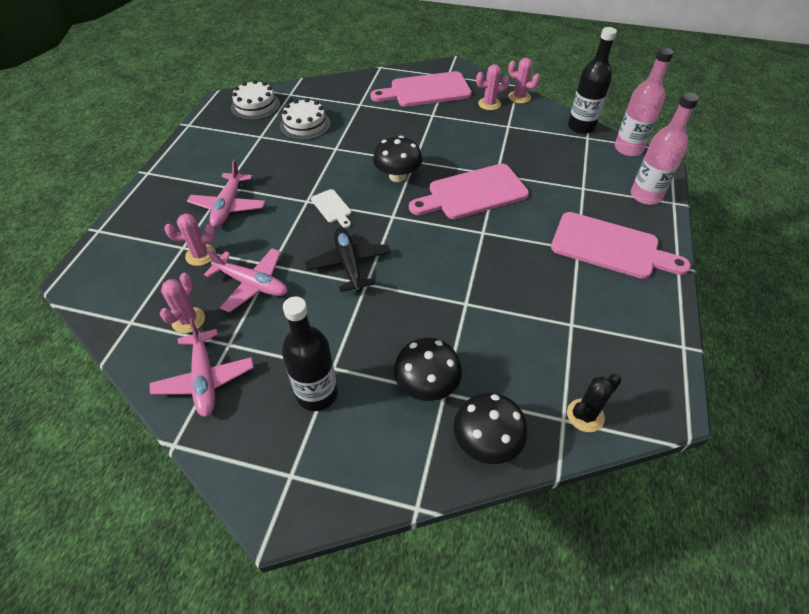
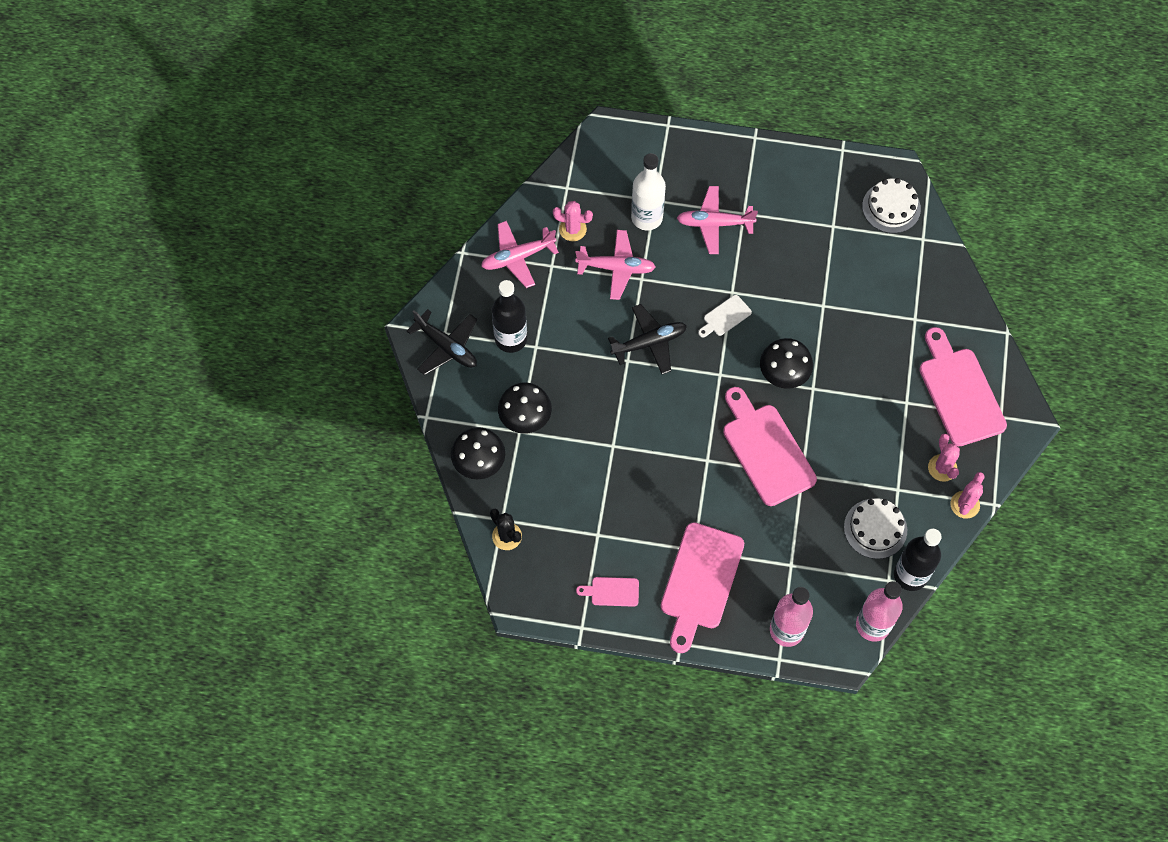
camera: 85 degrees right, 15 degrees up
pink cactus [164,213,216,266] -> white bottle [631,153,666,231]
pink plane [204,248,287,313] -> pink plane turned 105 degrees counterclockwise [575,230,656,300]
white cake [280,98,331,140] -> white cake moved to [844,498,907,559]
none -> black plane [407,309,477,375]
none -> pink cutting board [576,577,639,607]

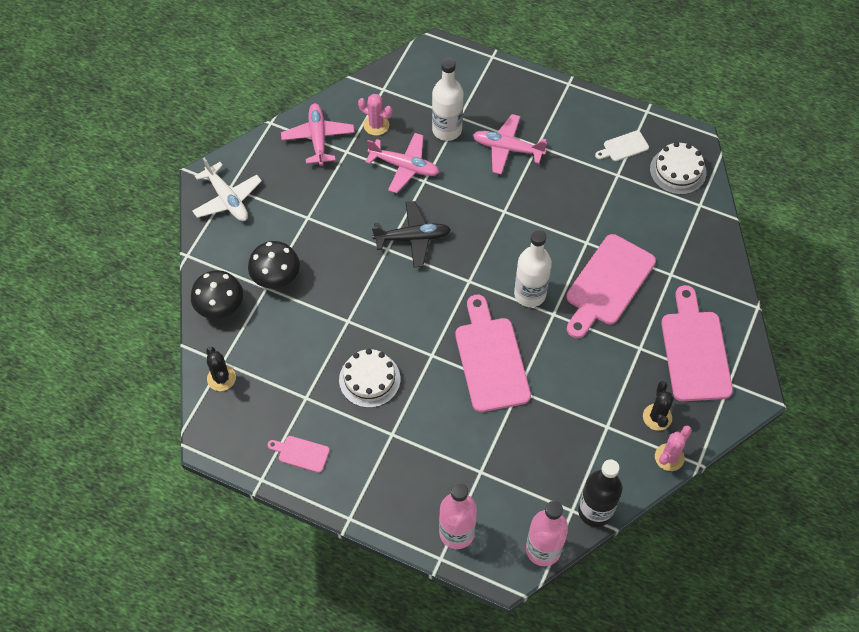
camera: 15 degrees right, 5 degrees down
black plane [407,309,477,375] -> white plane [192,158,262,221]
pink plane [481,221,559,288] -> pink plane turned 90 degrees clockwise [281,103,355,166]
black bottle [492,280,527,353] -> none
pink cutting board [661,522,744,653] -> pink cutting board moved to [566,234,656,338]
white cutting board [698,295,752,337] -> white cutting board moved to [595,130,649,161]
black mushroom [760,338,813,389] -> white bottle [514,230,552,307]
white cake [844,498,907,559] -> white cake moved to [339,349,400,408]
pink cactus [928,434,960,482] -> black cactus [643,381,674,431]

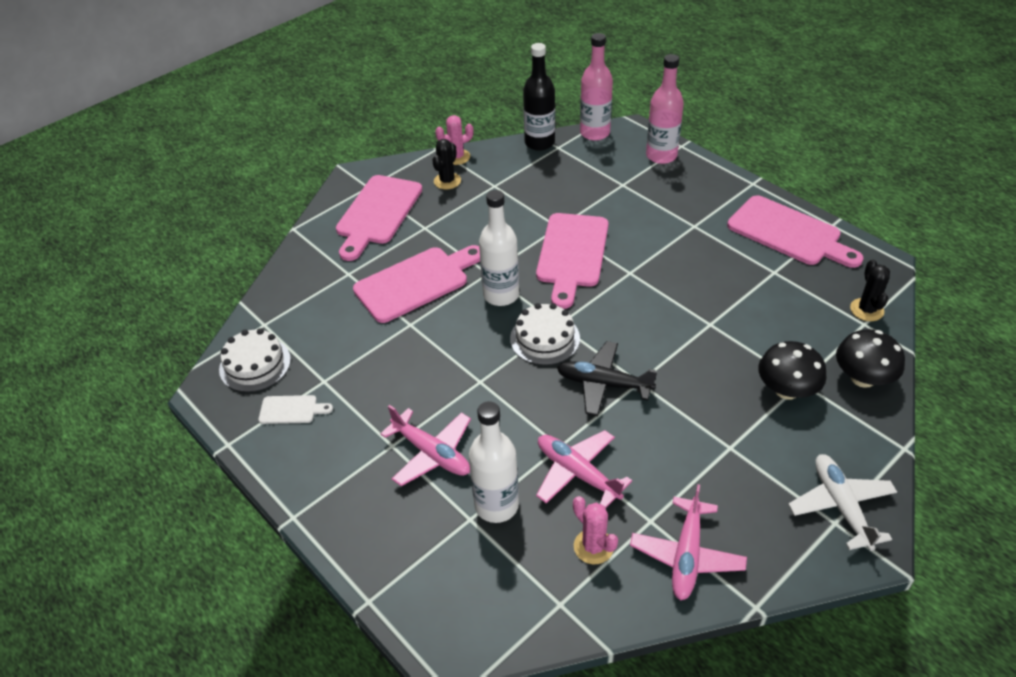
camera: 155 degrees left, 15 degrees down
pink cutting board [268,436,330,473] -> pink cutting board [727,195,864,268], size x2.14
white cake [339,349,400,408] -> white cake moved to [510,303,580,365]

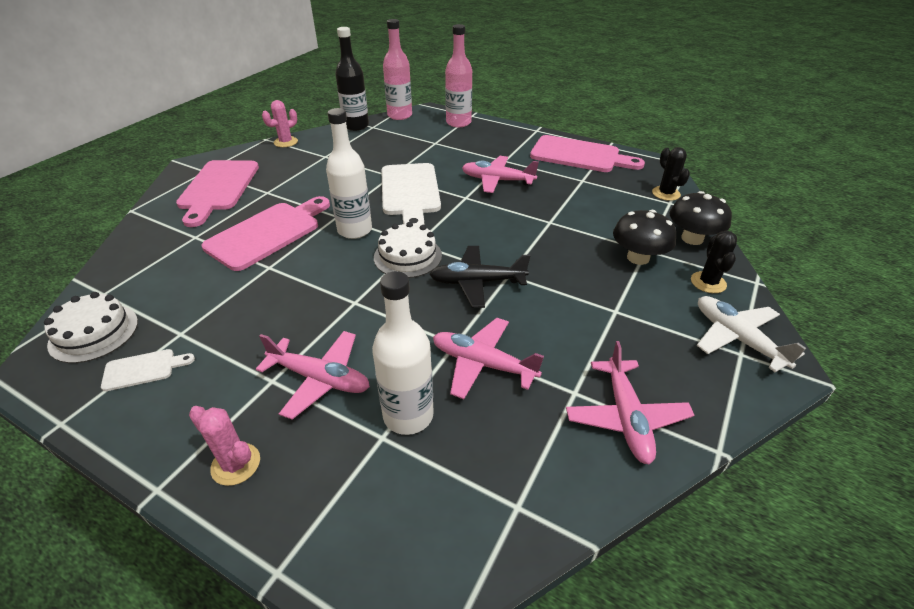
camera: 20 degrees left, 5 degrees down
black cactus [432,139,461,189] -> black cactus moved to [691,231,737,293]
pink cutting board [536,213,608,309] -> white cutting board [381,163,441,226]
pink cactus [573,496,618,564] -> pink cactus moved to [189,406,260,486]
none -> pink plane [462,156,539,193]

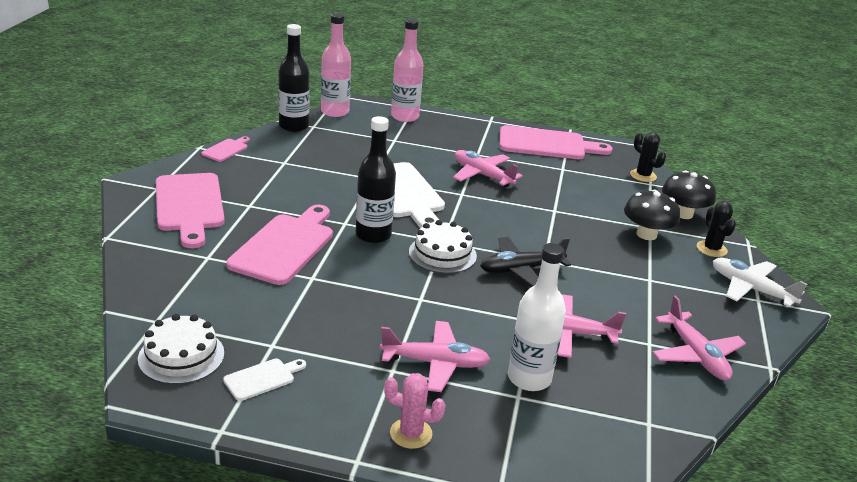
camera: 20 degrees left, 10 degrees down
pink cactus [262,100,298,147] -> pink cutting board [202,136,250,162]
white bottle [326,108,372,239] -> black bottle [356,116,396,243]
pink plane [462,156,539,193] -> pink plane turned 45 degrees clockwise [453,150,523,188]

